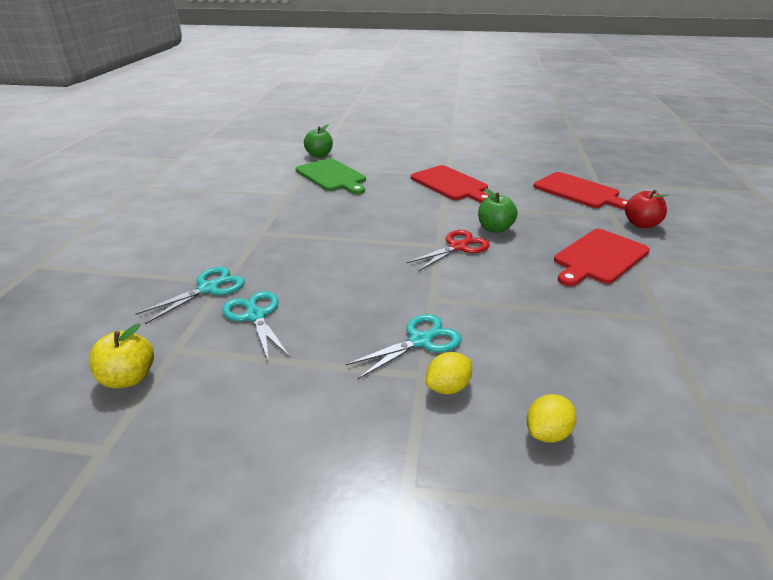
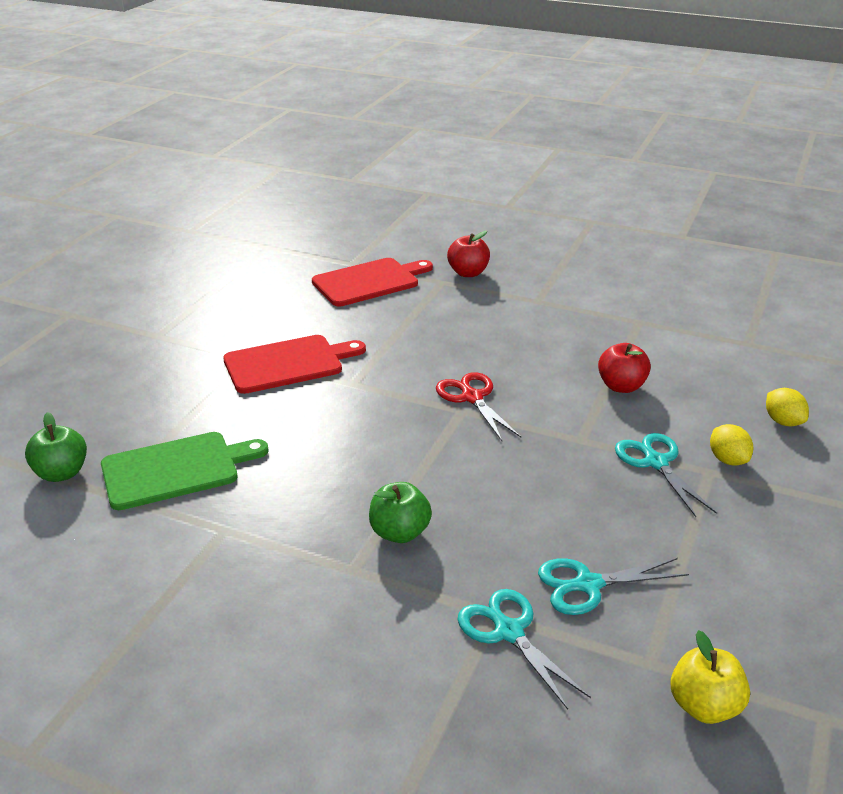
camera: 75 degrees left, 0 degrees up
green apple [478,188,518,233] -> green apple moved to [369,482,432,543]
red cutting board [554,229,650,286] -> none
none -> red apple [598,343,651,393]

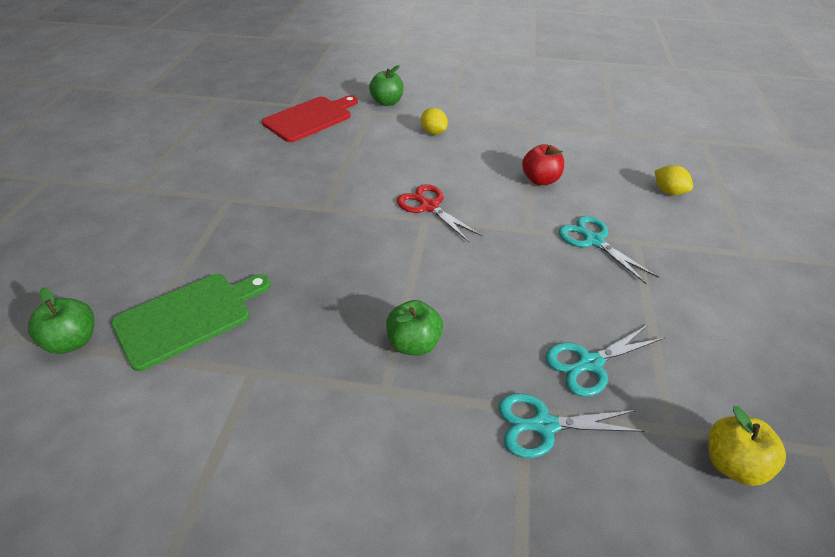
camera: 15 degrees left, 10 degrees up
red cutting board [223,335,366,394] -> none
red apple [447,231,490,277] -> green apple [369,65,403,106]
turquoise scissors [457,589,591,710] -> turquoise scissors turned 45 degrees counterclockwise [498,393,645,458]
yellow lemon [710,424,753,466] -> yellow lemon moved to [421,108,448,135]

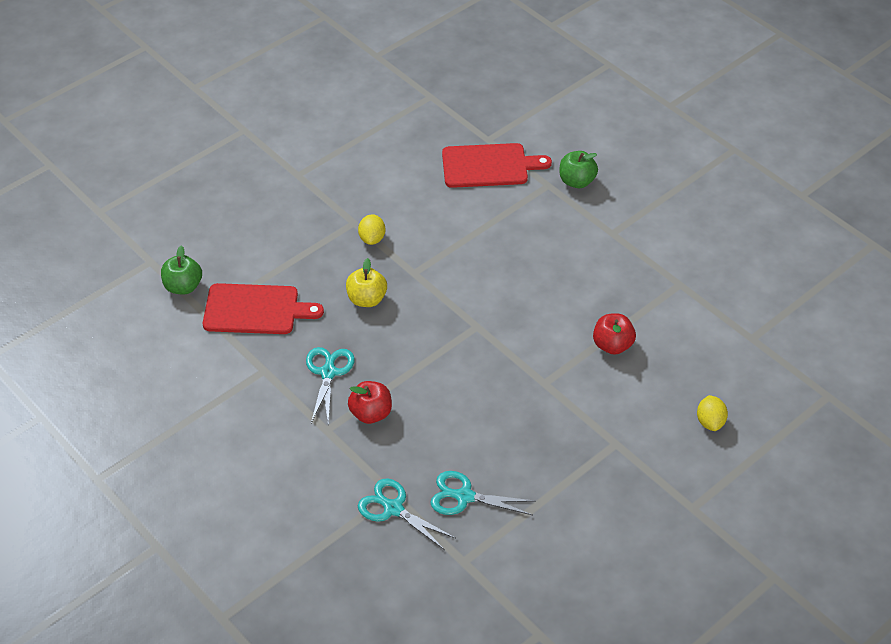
camera: 40 degrees right, 5 degrees up
green cutting board [111,274,271,371] -> red cutting board [203,283,324,334]
green apple [386,300,443,356] -> red apple [348,381,392,424]
red scissors [397,184,482,242] -> none
yellow lemon [421,108,448,135] -> yellow lemon moved to [358,214,385,245]
turquoise scissors [559,216,659,284] -> turquoise scissors moved to [306,347,355,424]
yellow apple [708,406,786,486] -> yellow apple moved to [346,258,387,307]

